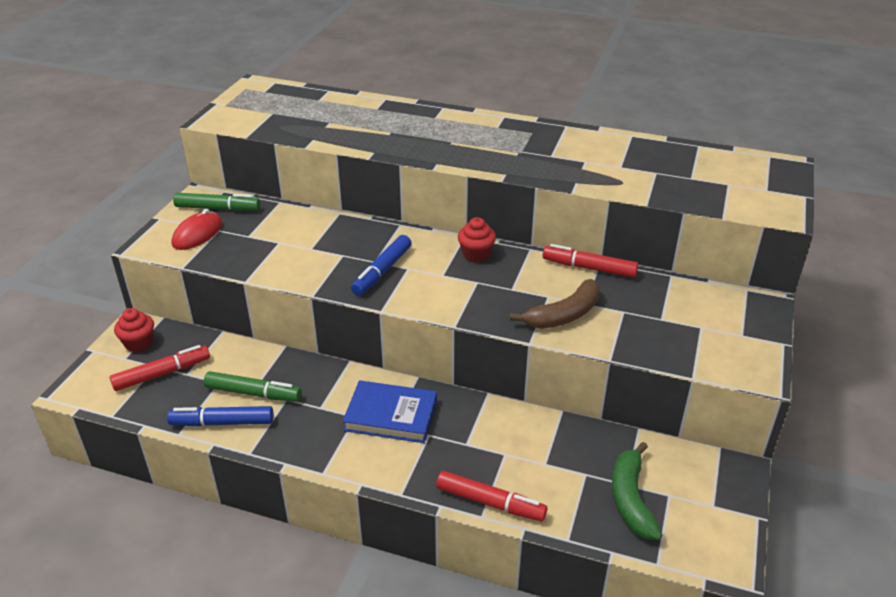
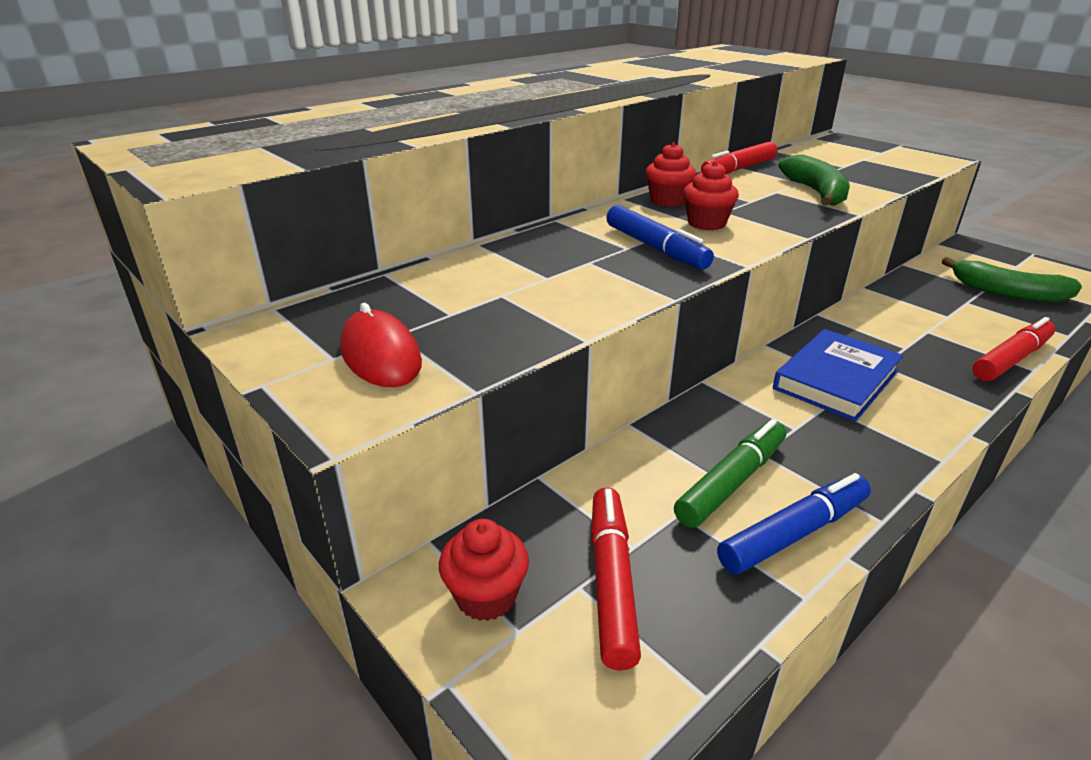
camera: 60 degrees left, 5 degrees down
blue marker [167,406,273,427] -> blue marker turned 150 degrees counterclockwise [717,473,871,574]
green marker [173,193,260,211] -> none
brown banana [510,279,600,329] -> green banana [778,155,850,206]
none -> red cupcake [683,161,739,230]

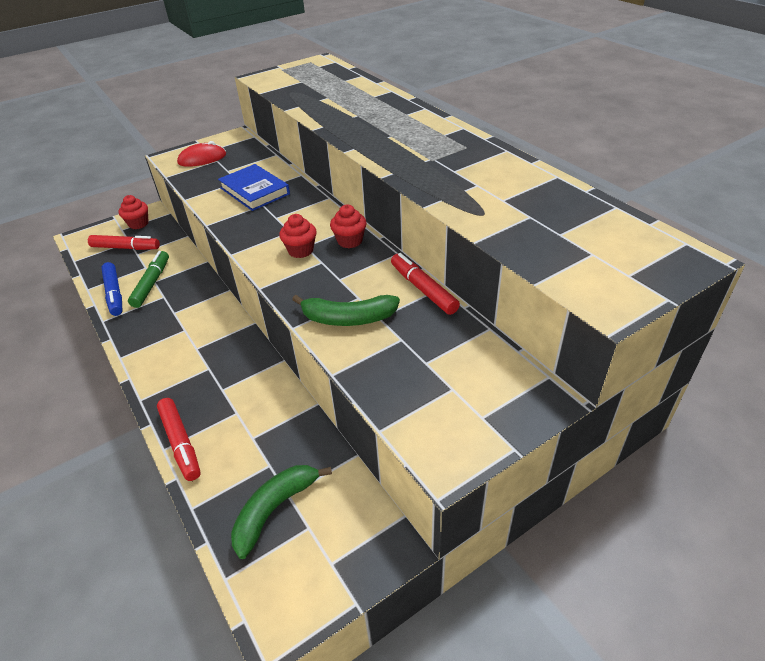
camera: 100 degrees right, 10 degrees up
blue marker [606,205,714,269] -> none
green marker [674,419,786,528] -> green marker turned 135 degrees counterclockwise [128,251,169,308]
blue book [773,329,903,422] -> blue book moved to [218,164,290,211]

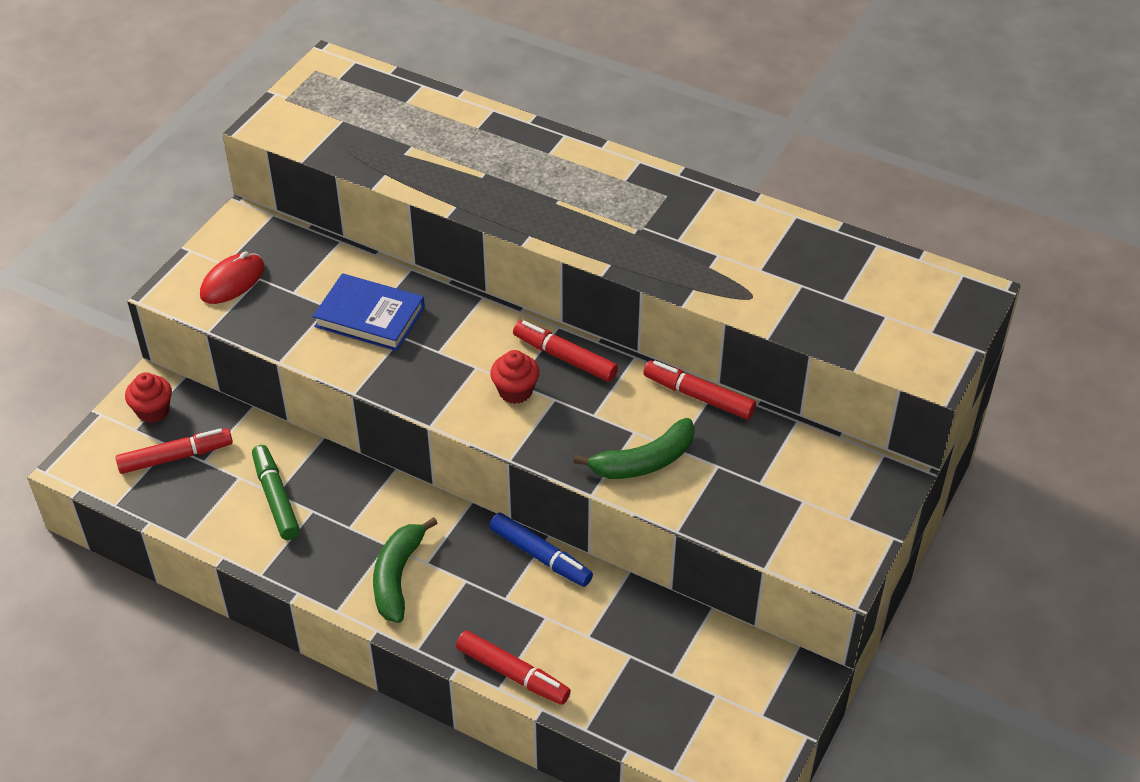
camera: 30 degrees left, 5 degrees up
blue marker [101,262,122,316] -> blue marker moved to [489,512,593,587]
green banana [231,465,332,559] -> green banana moved to [373,517,438,623]
red cupcake [330,204,366,248] -> red marker [513,321,618,382]

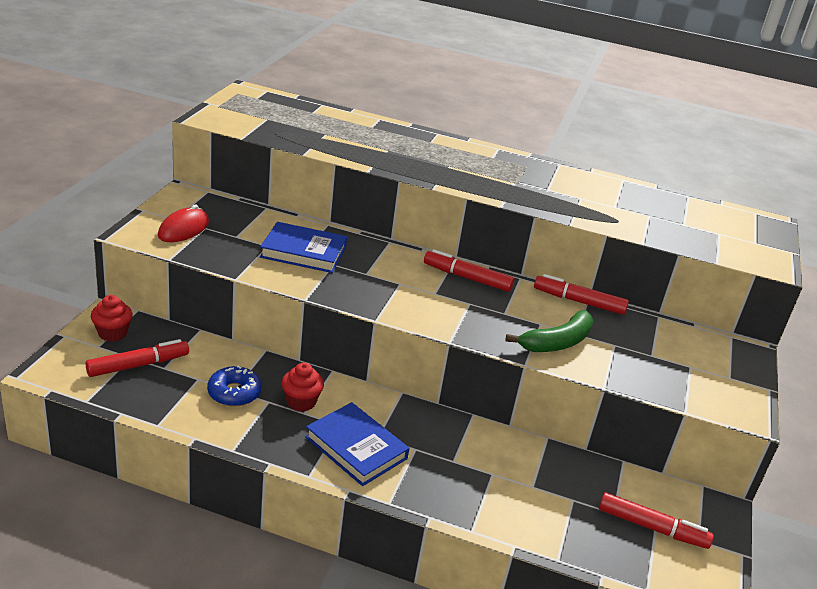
camera: 15 degrees left, 15 degrees down
green marker [252,445,300,540] -> blue donut [207,366,262,407]
green banana [373,517,438,623] -> blue book [305,402,409,486]
red marker [456,630,571,705] -> red marker moved to [599,492,714,549]
blue marker [489,512,593,587] -> none
red cupcake [490,350,539,404] -> red cupcake moved to [281,363,324,412]

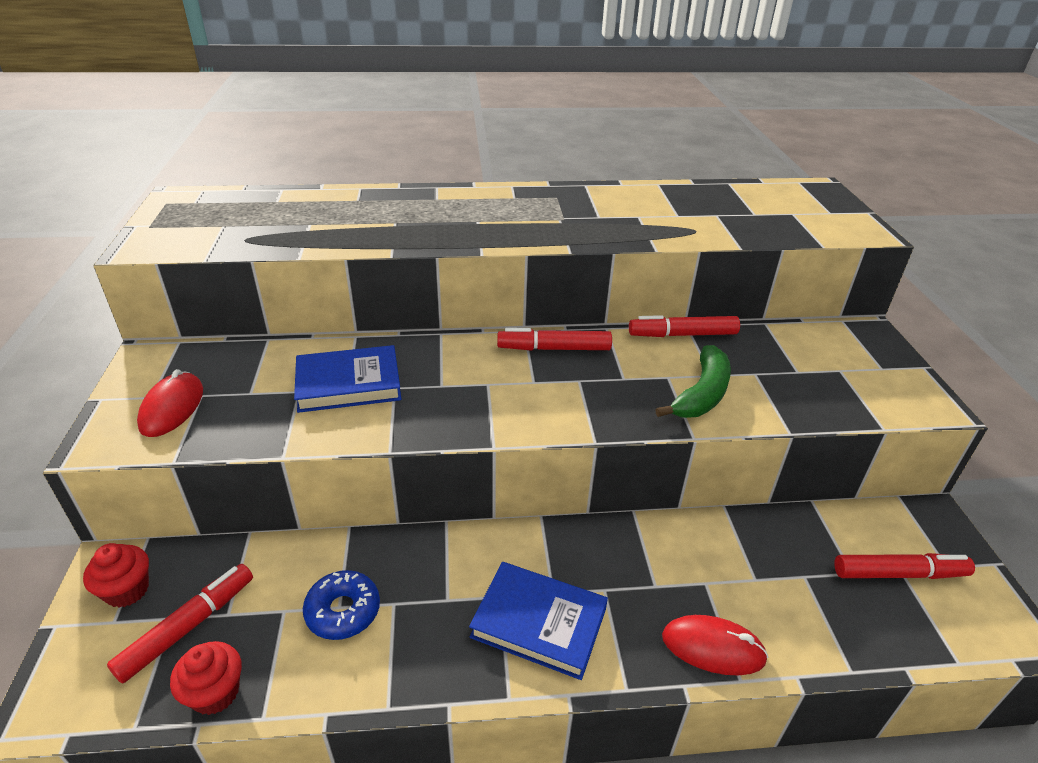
camera: 20 degrees left, 5 degrees up
red cupcake [281,363,324,412] -> red cupcake moved to [170,641,242,715]
none -> red mouse [662,615,768,675]

